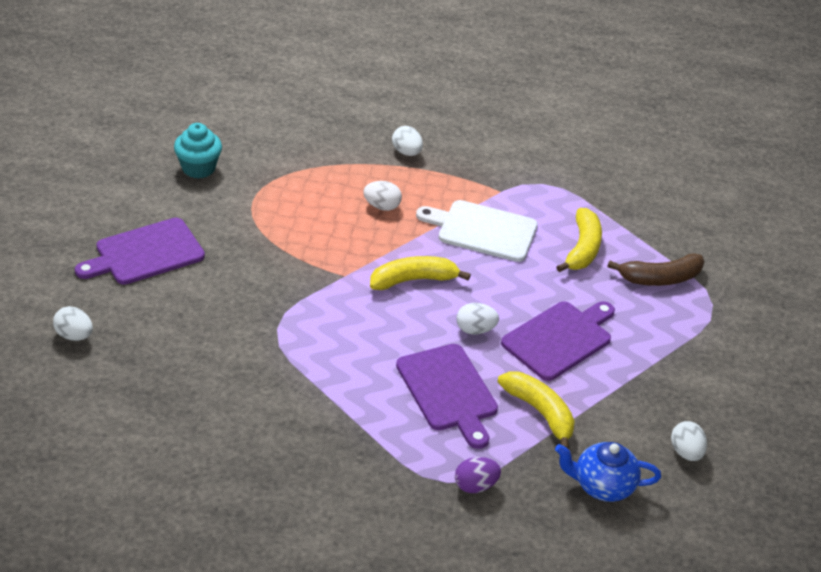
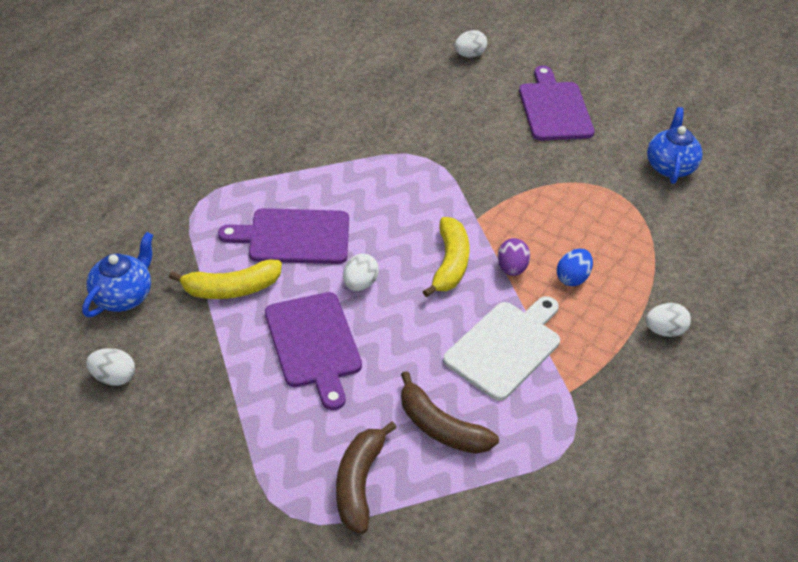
camera: 115 degrees right, 5 degrees up
turquoise cupcake [174,123,222,179] -> blue teapot [647,107,703,184]
white egg [363,181,402,211] -> blue egg [557,249,593,286]
purple egg [455,457,501,493] -> purple egg moved to [498,238,530,276]
yellow banana [556,208,602,272] -> brown banana [401,371,499,454]

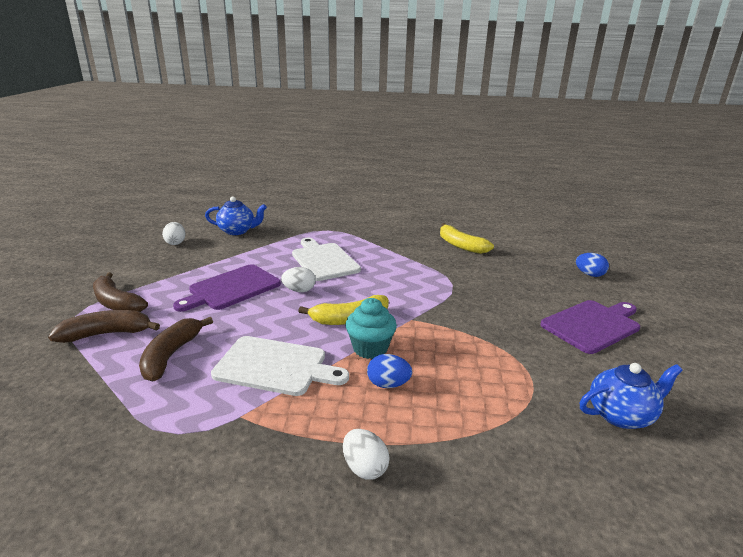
camera: 65 degrees right, 20 degrees down
yellow banana [169,260,282,299] -> yellow banana moved to [440,223,494,254]
purple cutting board [218,208,349,264] -> white cutting board [292,238,361,281]
white egg [455,30,487,57] -> blue egg [576,253,609,277]
purple egg [498,238,530,276] -> turquoise cupcake [346,298,397,359]
none -> brown banana [93,272,148,312]

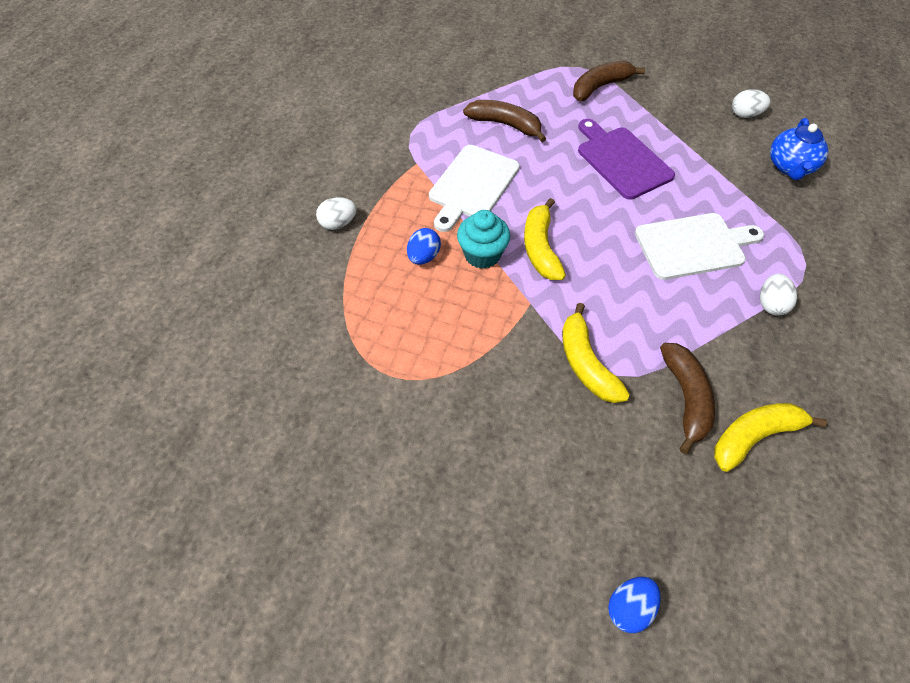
camera: 105 degrees right, 30 degrees up
brown banana [48,310,160,343] -> brown banana moved to [660,343,715,454]
white egg [281,267,316,292] -> white egg moved to [760,274,797,316]
purple cutting board [540,300,640,354] -> none
blue teapot [580,363,683,429] -> none
none -> yellow banana [562,303,630,403]

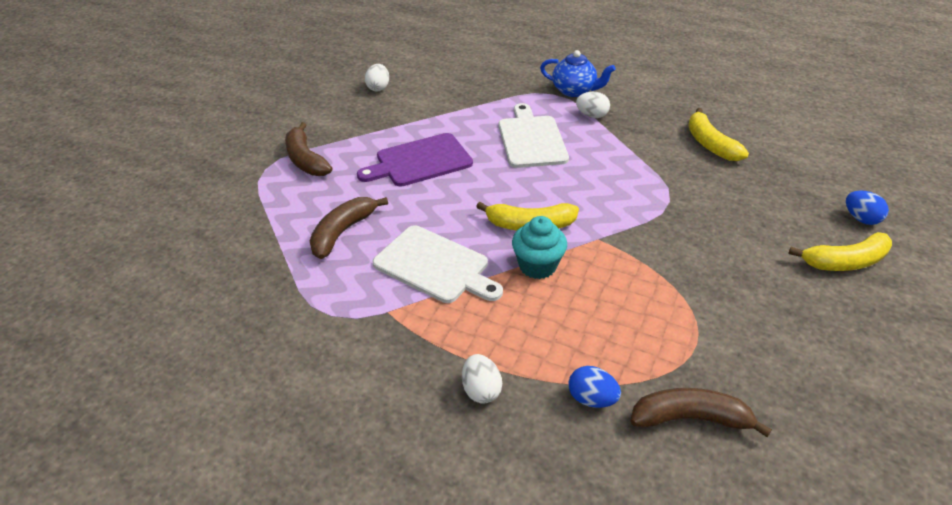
camera: 85 degrees left, 15 degrees down
blue egg [407,228,441,265] -> blue egg moved to [569,366,621,408]
yellow banana [562,303,630,403] -> yellow banana moved to [788,232,892,271]
brown banana [660,343,715,454] -> brown banana moved to [630,388,772,437]
blue teapot [770,118,828,180] -> blue teapot moved to [540,50,615,97]

